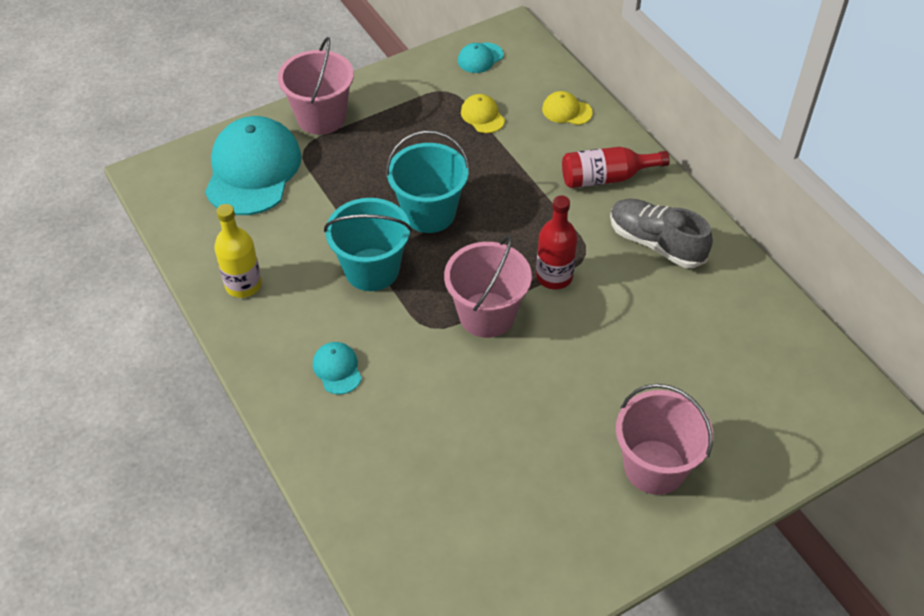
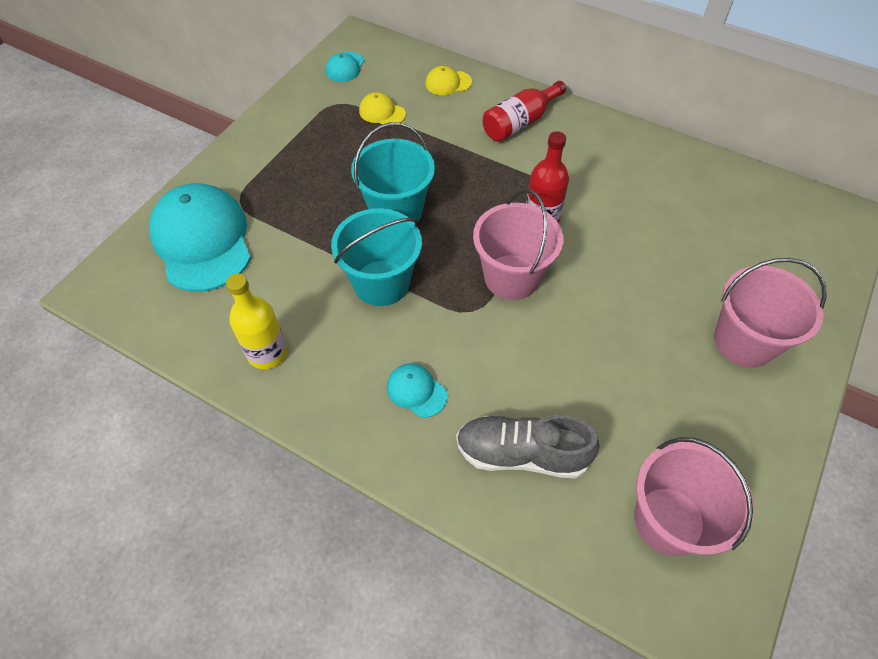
camera: 30 degrees left, 5 degrees up
pink bucket [278,37,354,135] -> pink bucket moved to [635,437,754,556]
grey shoe [610,199,713,268] -> grey shoe moved to [456,415,600,479]

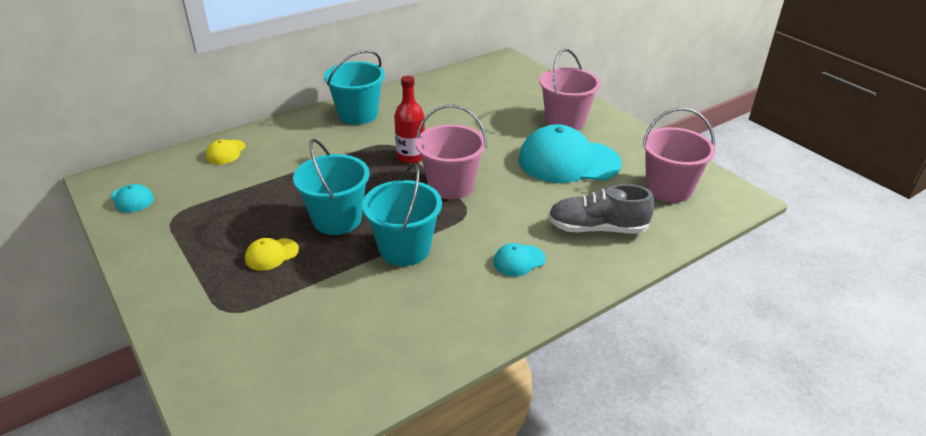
camera: 65 degrees left, 20 degrees down
turquoise cap [149,183,251,292] -> turquoise cap moved to [518,124,622,183]
yellow bottle [226,273,287,369] -> none
yellow cap [359,92,406,127] -> yellow cap moved to [245,238,299,271]
grey shoe [456,415,600,479] -> grey shoe turned 60 degrees clockwise [548,184,654,233]
red bottle [483,81,566,142] -> none
none -> turquoise bucket [324,50,385,125]

